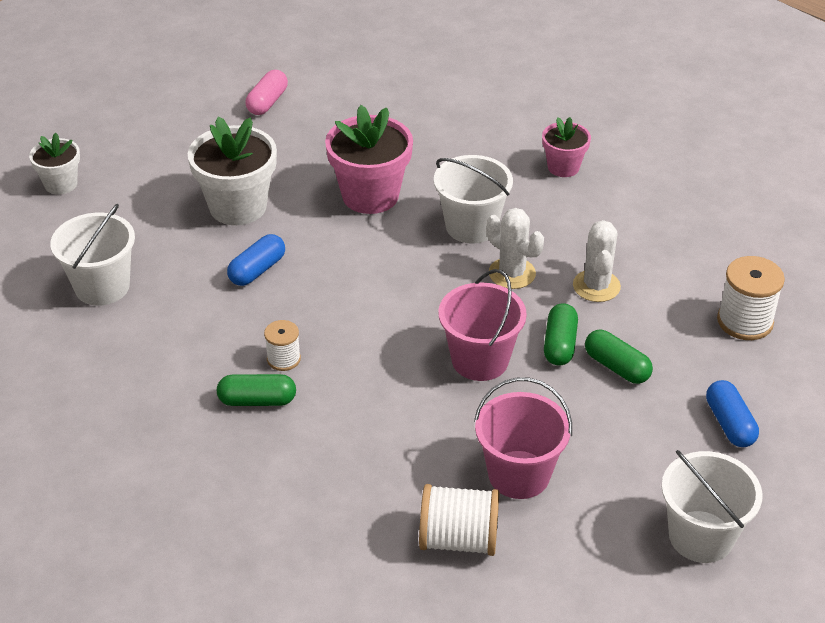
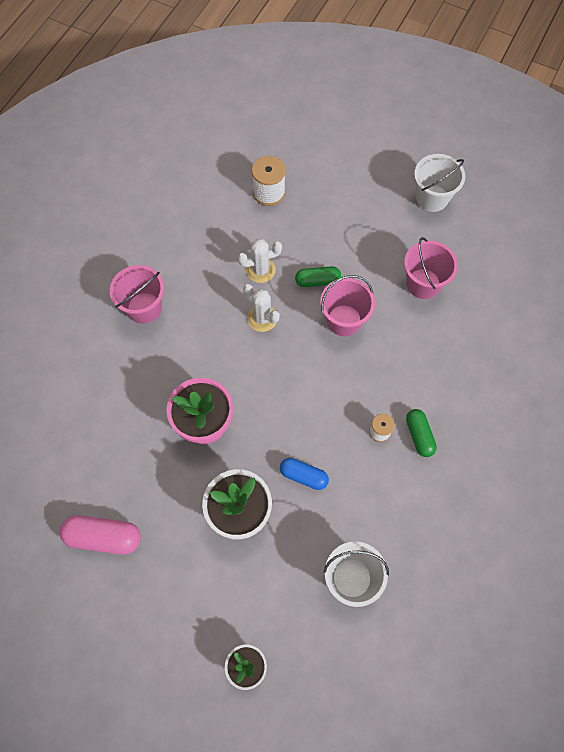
camera: 105 degrees left, 25 degrees up
pink capsule [246,70,288,115] -> pink capsule [60,515,141,555], size x1.52
white spool [419,484,499,556] -> none
white bucket [434,155,513,243] -> none
white cactus [486,208,544,289] -> white cactus turned 75 degrees counterclockwise [243,284,280,332]
pink flower pot [542,117,591,177] -> pink bucket [110,265,164,324]
green capsule [585,330,653,384] -> none
blue capsule [706,380,759,447] -> none

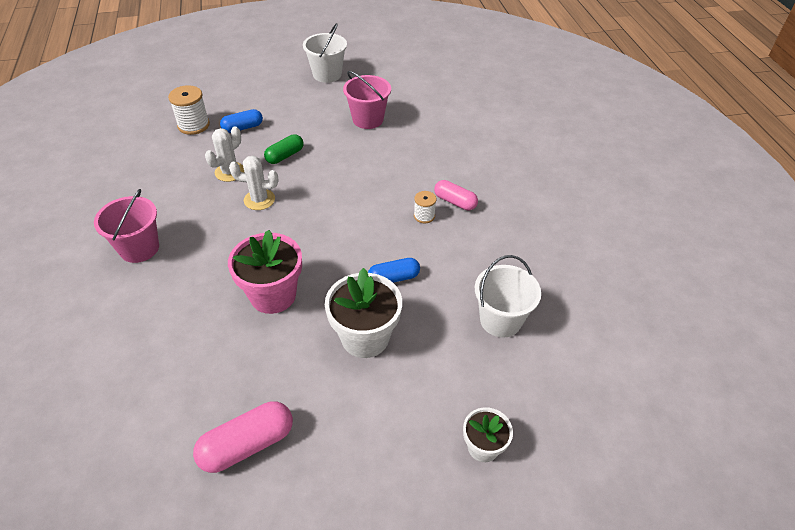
camera: 40 degrees left, 20 degrees down
pink bucket [320,275,375,336] -> none
green capsule [406,409,437,457] -> pink capsule [434,180,478,211]
none -> blue capsule [220,109,263,133]

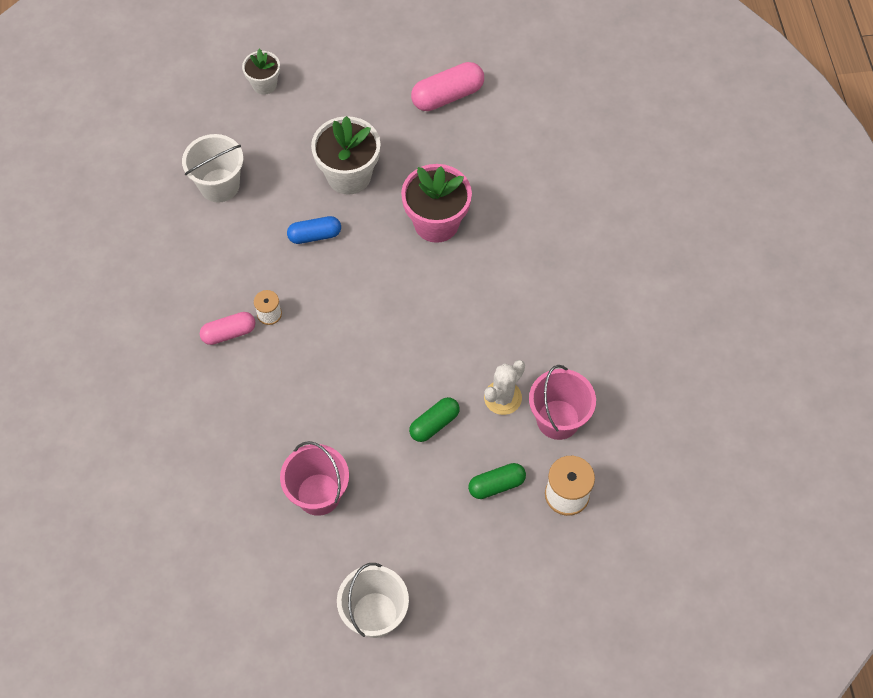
camera: 175 degrees left, 15 degrees up
pink bucket [94,189,159,263] -> pink bucket moved to [529,365,596,440]
blue capsule [220,109,263,133] -> green capsule [468,463,526,499]
white cactus [229,156,278,210] -> none
pink capsule [434,180,478,211] -> pink capsule turned 60 degrees counterclockwise [200,312,255,345]

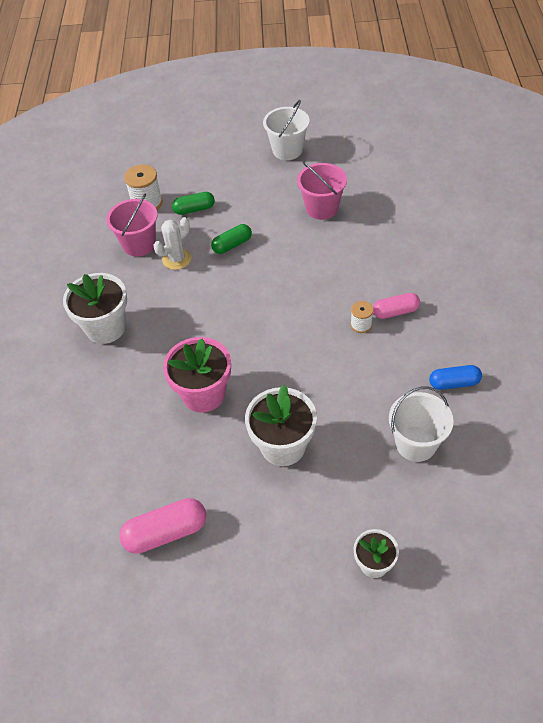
camera: 170 degrees left, 10 degrees down
blue capsule [287,216,341,244] -> blue capsule moved to [429,365,482,390]
none -> white flower pot [63,273,127,344]

